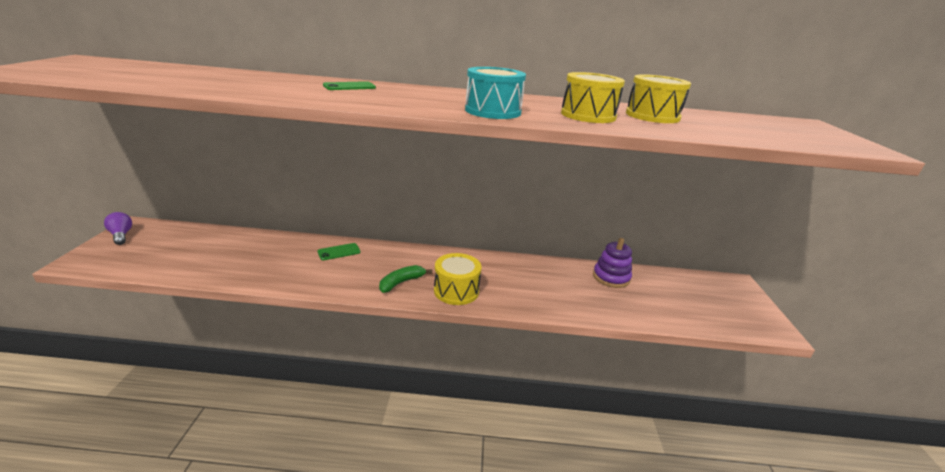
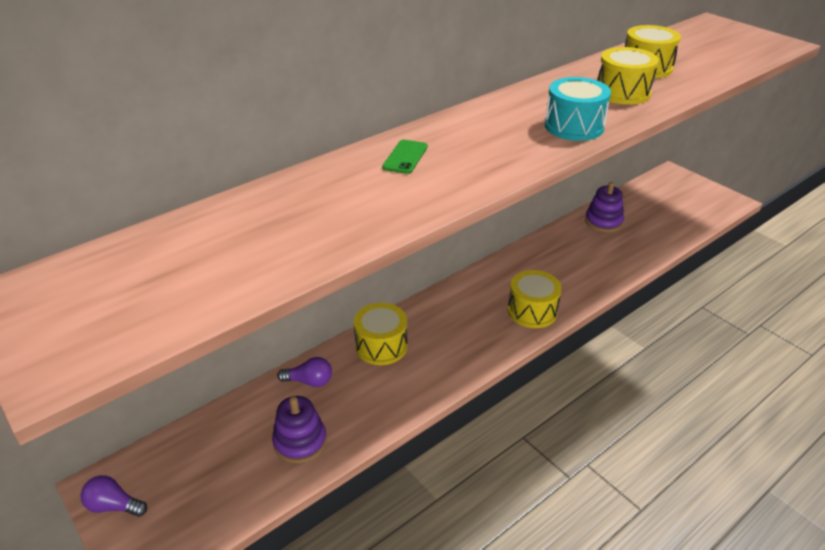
camera: 40 degrees left, 10 degrees up
green phone [318,243,361,260] -> yellow drum [354,303,408,365]
green banana [379,265,432,293] -> none
none -> purple stacking toy [272,396,327,463]
none -> purple light bulb [277,357,332,387]

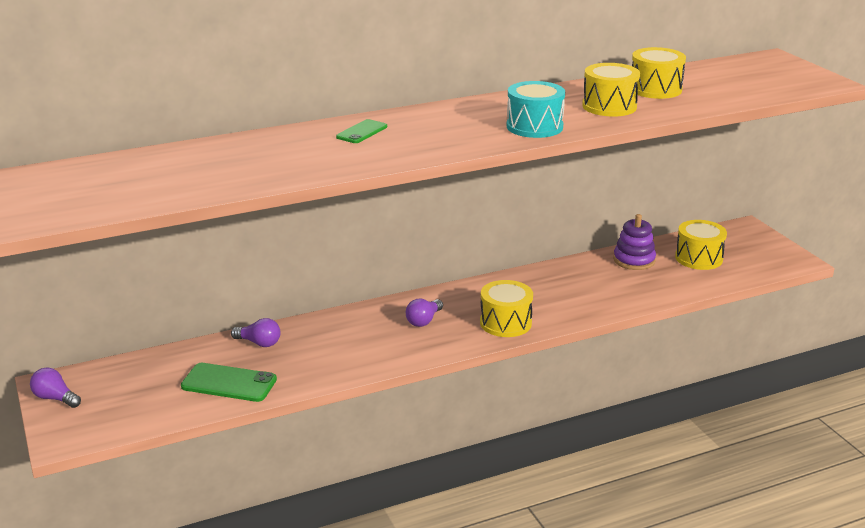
camera: 15 degrees right, 10 degrees down
purple stacking toy [272,396,327,463] -> green phone [181,363,277,402]
yellow drum [354,303,408,365] -> yellow drum moved to [675,220,727,270]
none -> purple light bulb [406,299,443,327]

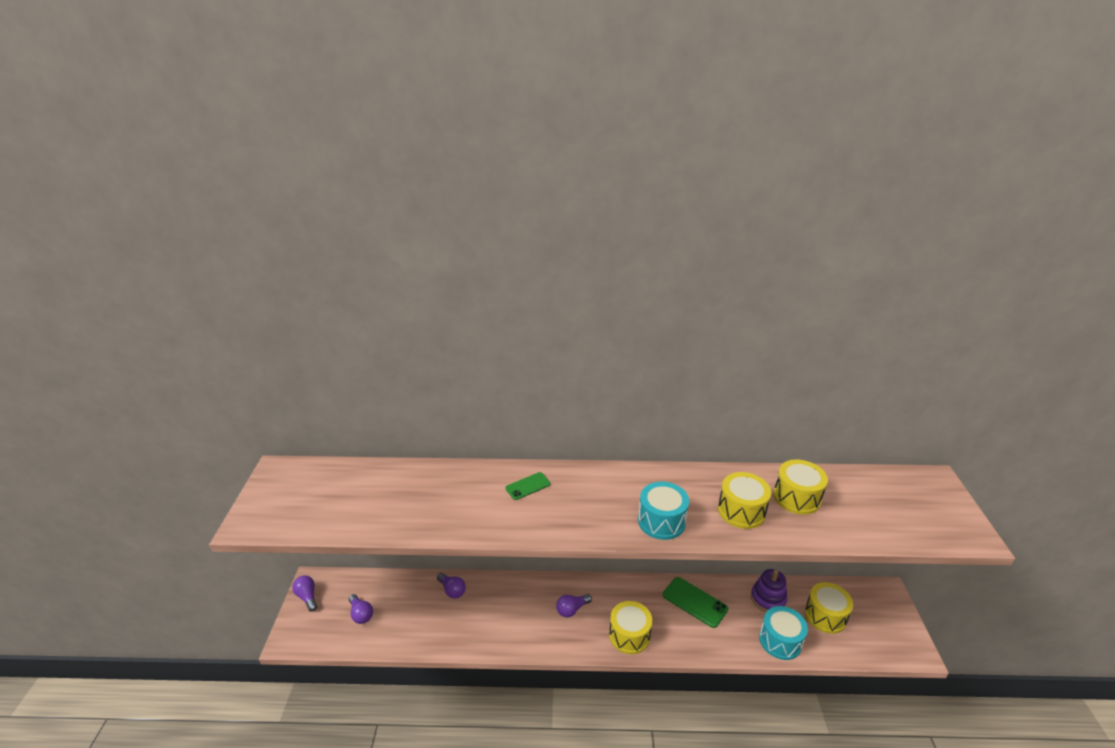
camera: 25 degrees right, 5 degrees up
green phone [181,363,277,402] -> green phone moved to [663,577,729,628]
none -> purple light bulb [349,594,373,624]
none -> turquoise drum [759,606,808,660]

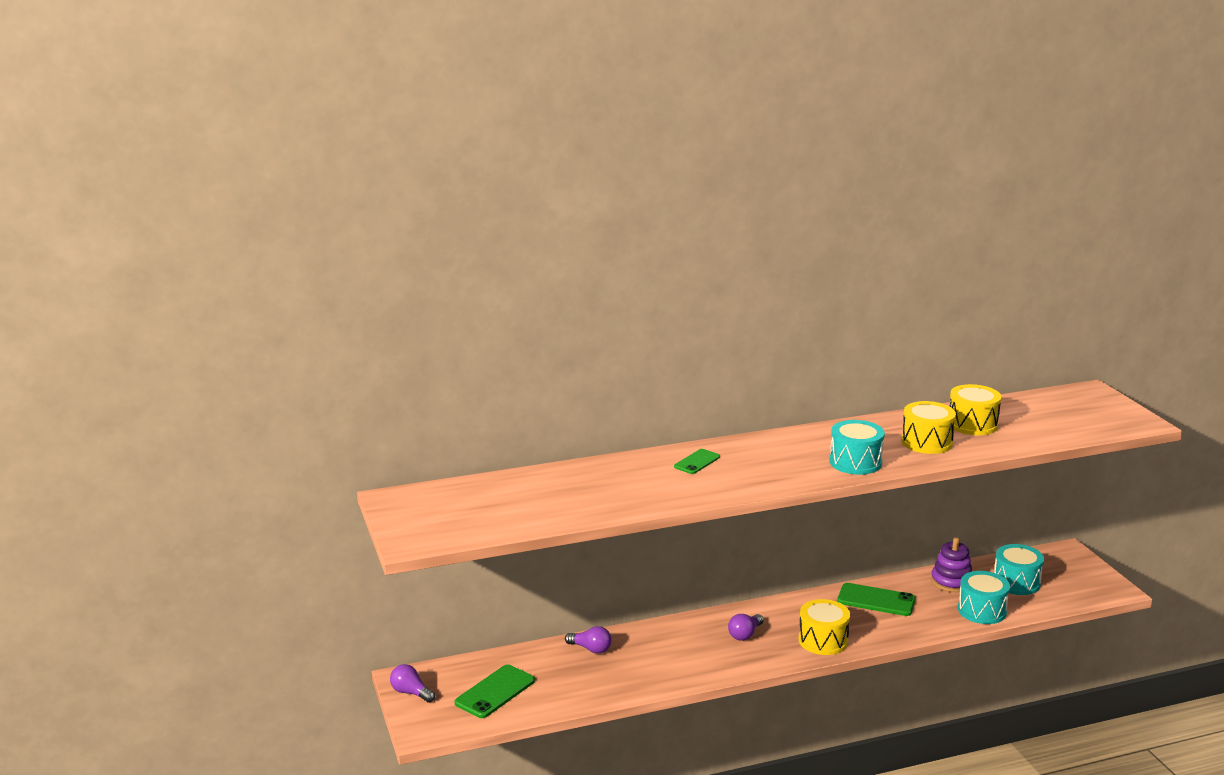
camera: 20 degrees left, 10 degrees down
purple light bulb [349,594,373,624] -> green phone [455,665,535,718]
yellow drum [805,582,853,634] -> turquoise drum [995,544,1044,595]

